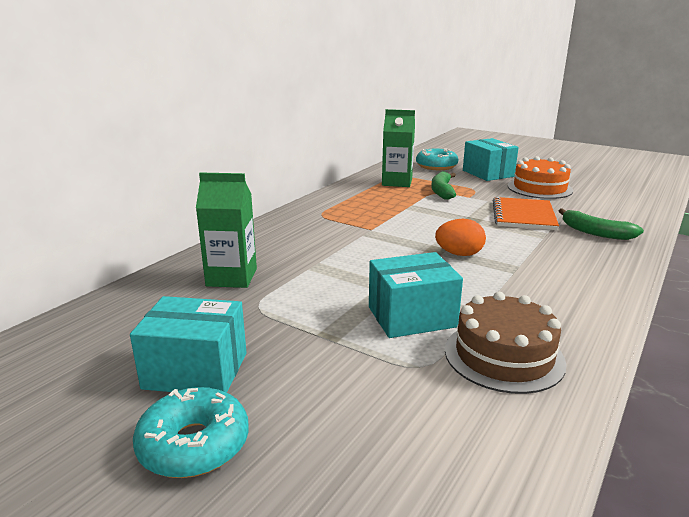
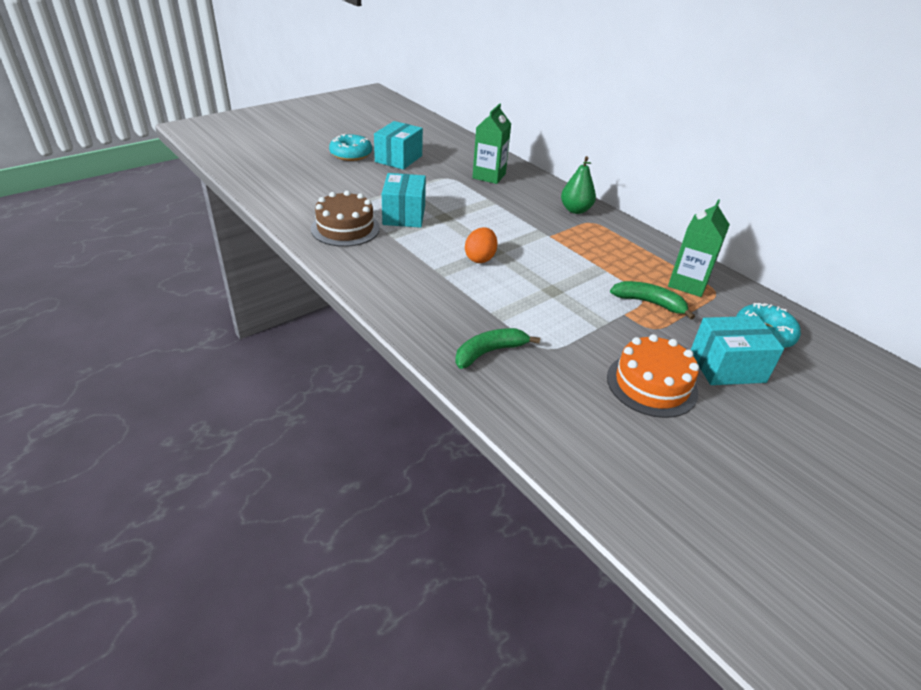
camera: 105 degrees right, 15 degrees up
orange notebook [493,197,559,230] -> none
none -> green pear [561,156,596,214]

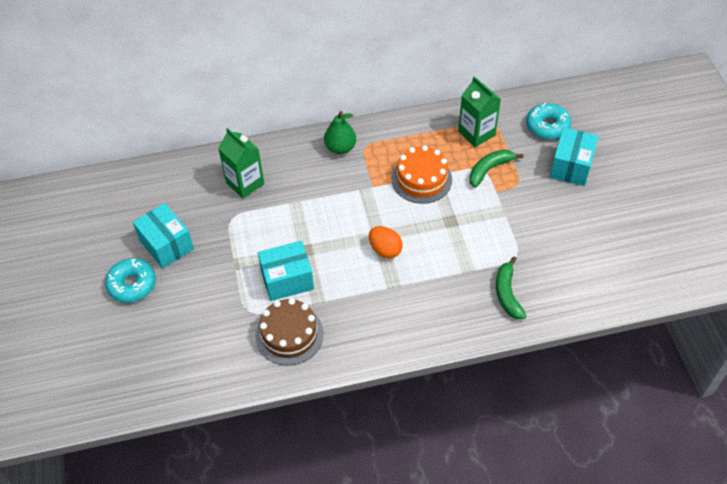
camera: 60 degrees left, 15 degrees up
turquoise box [382,173,426,228] -> turquoise box turned 45 degrees counterclockwise [258,241,314,301]
orange cake [607,334,699,418] -> orange cake moved to [392,145,452,204]

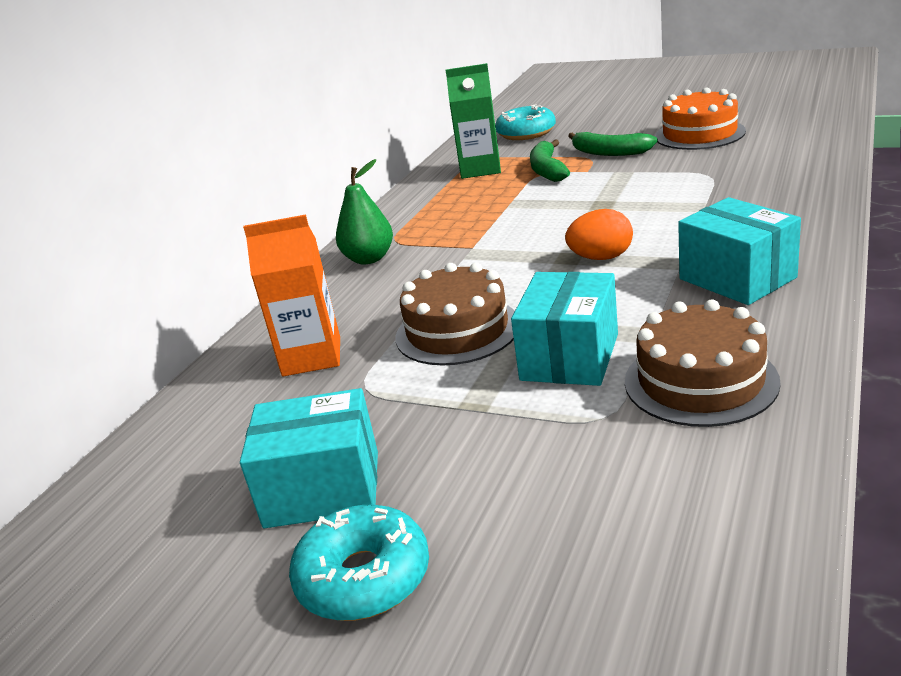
camera: 50 degrees left, 25 degrees down
green carton [218,128,264,198] -> orange carton [243,214,340,376]
orange cake [392,145,452,204] -> orange cake moved to [655,87,746,150]
green banana [496,257,526,319] -> green banana moved to [568,132,658,156]
turquoise box [550,127,599,186] -> turquoise box moved to [678,197,801,305]
none -> brown cake [396,263,515,366]

